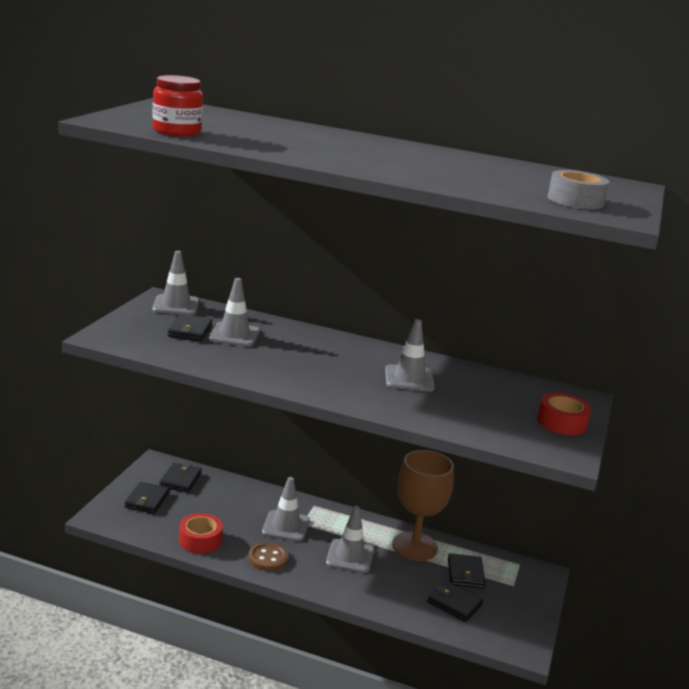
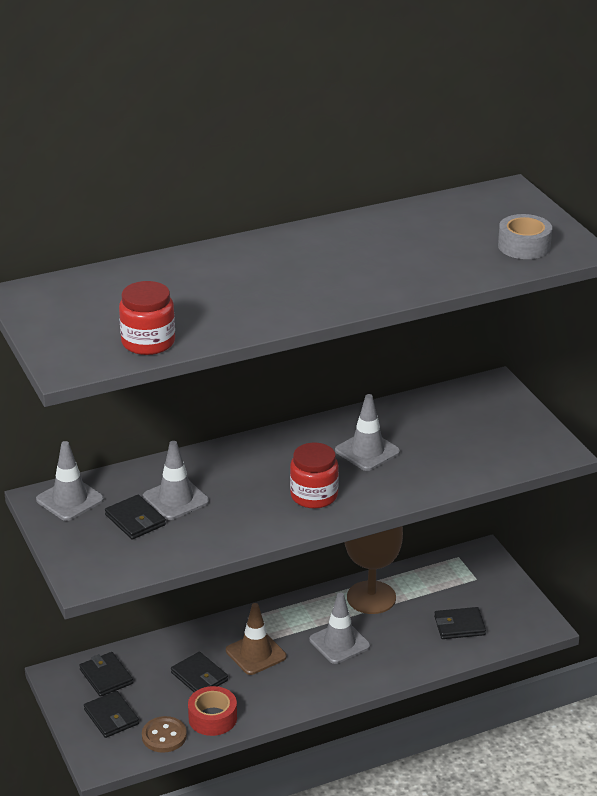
camera: 40 degrees left, 10 degrees up
brown button [248,542,288,571] -> brown button moved to [142,716,187,753]
grey traffic cone [262,477,310,542] -> brown traffic cone [226,603,286,675]
black wallet [448,553,485,588] -> black wallet moved to [171,652,228,692]
red tape [537,393,591,435] -> none
none -> red jar [290,443,339,509]

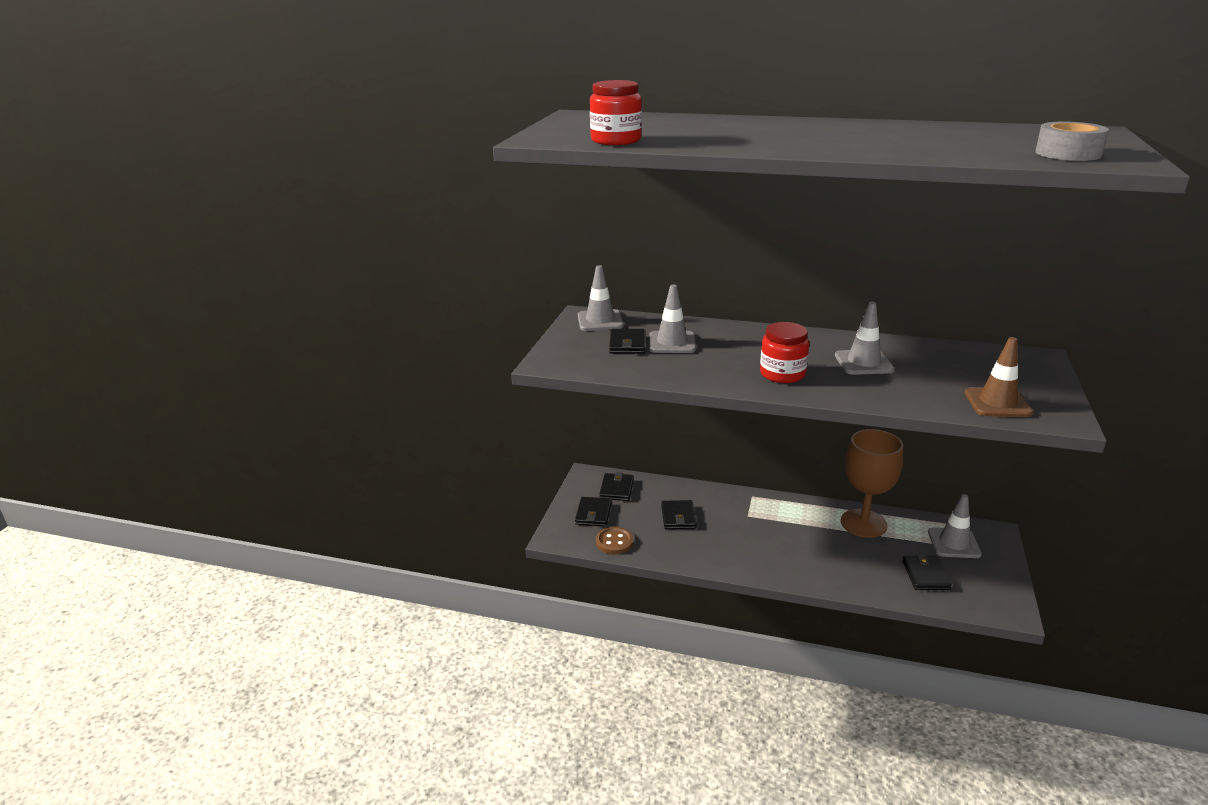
camera: 40 degrees right, 5 degrees down
red tape [188,686,237,736] -> none
brown traffic cone [226,603,286,675] -> brown traffic cone moved to [965,337,1033,417]
grey traffic cone [310,592,370,664] -> grey traffic cone moved to [928,494,982,558]
black wallet [434,607,486,639] -> black wallet turned 60 degrees clockwise [902,554,952,590]

